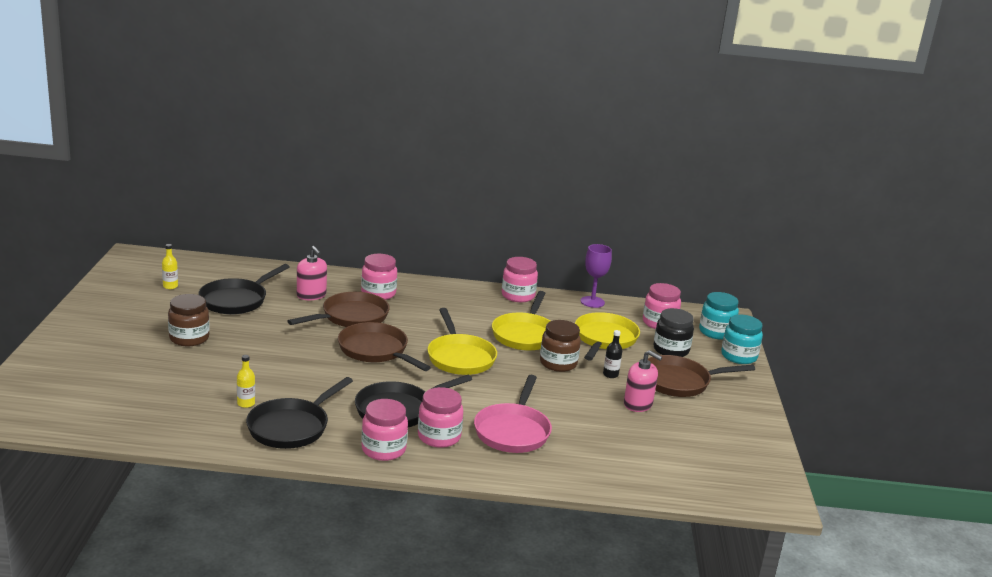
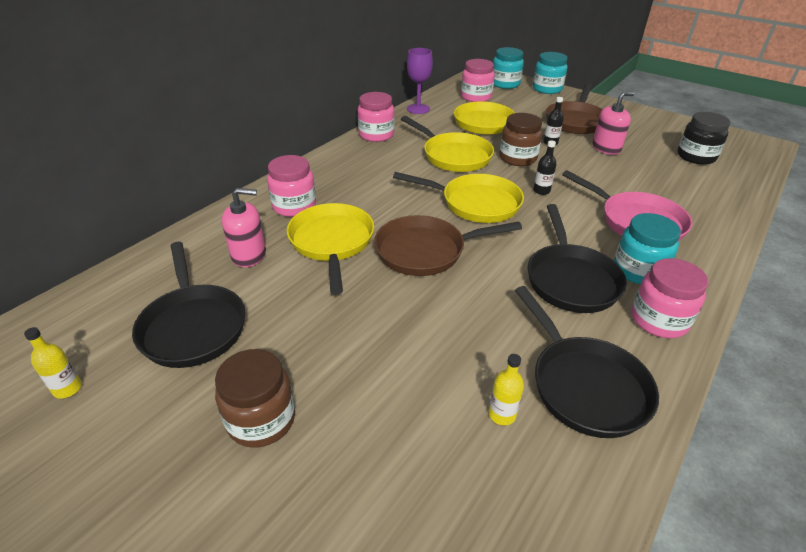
camera: 55 degrees left, 15 degrees up
brown pan [287,292,390,327] -> yellow pan [287,203,374,294]
pink jar [418,387,463,448] -> turquoise jar [614,213,681,284]
black jar [654,308,694,357] -> black jar moved to [677,112,730,165]
none -> black bottle [533,140,557,195]

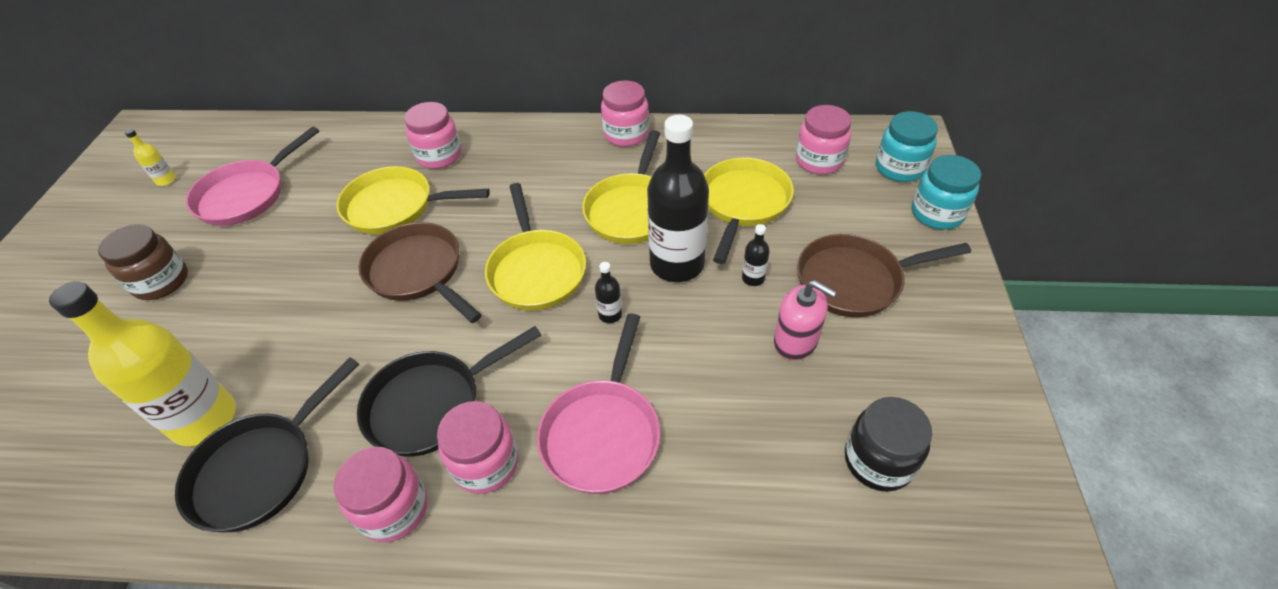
camera: 60 degrees right, 10 degrees up
black pan [132,242,245,368] -> pink pan [186,126,319,226]
pink soap dispenser [222,188,266,267] -> none
yellow pan [287,203,374,294] -> yellow pan turned 135 degrees counterclockwise [337,166,490,234]
purple goblet [407,48,433,114] -> none
yellow bottle [489,354,524,425] -> yellow bottle [49,281,236,446], size x2.44
brown jar [499,113,542,166] -> black bottle [647,115,709,282]
turquoise jar [614,213,681,284] -> pink jar [437,401,519,494]

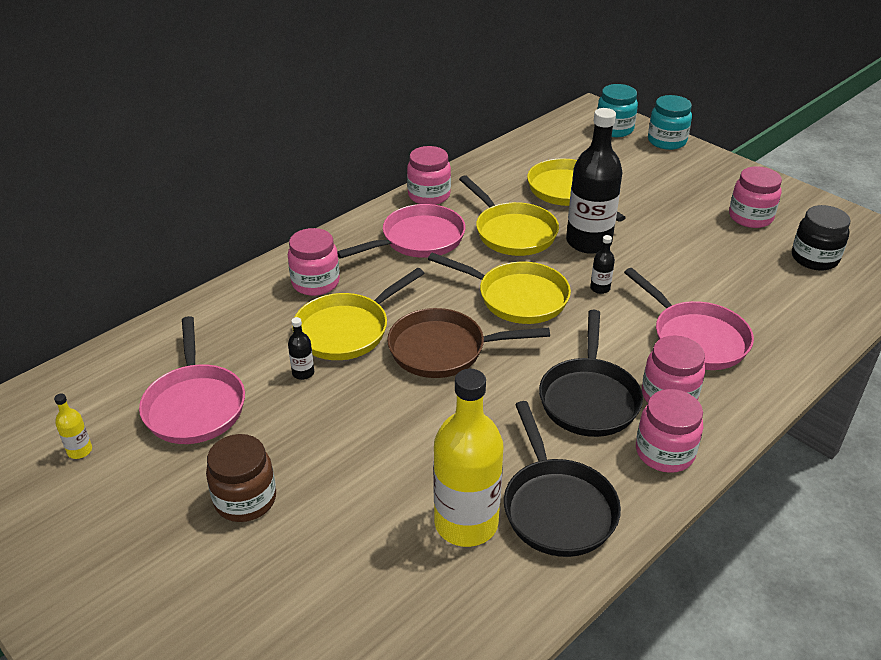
camera: 50 degrees left, 10 degrees down
black bottle [742,224,770,286] -> black bottle moved to [288,317,314,380]
pink soap dispenser [774,280,837,360] -> none
pink jar [796,105,851,175] -> pink jar moved to [729,166,782,228]
brown pan [797,234,971,317] -> none
none -> pink pan [337,204,465,259]

